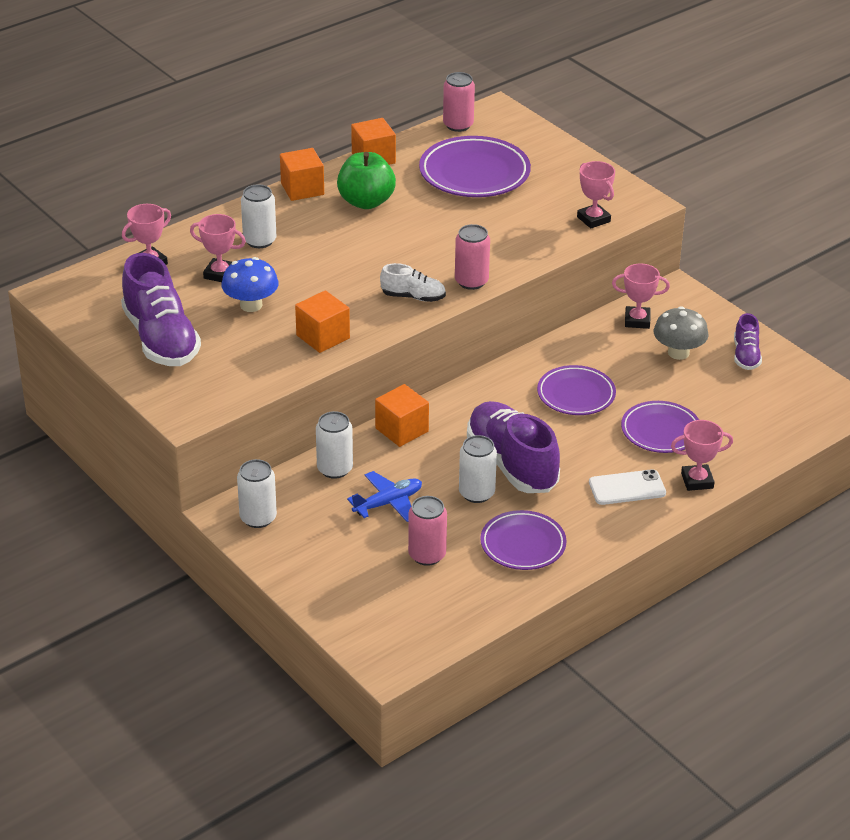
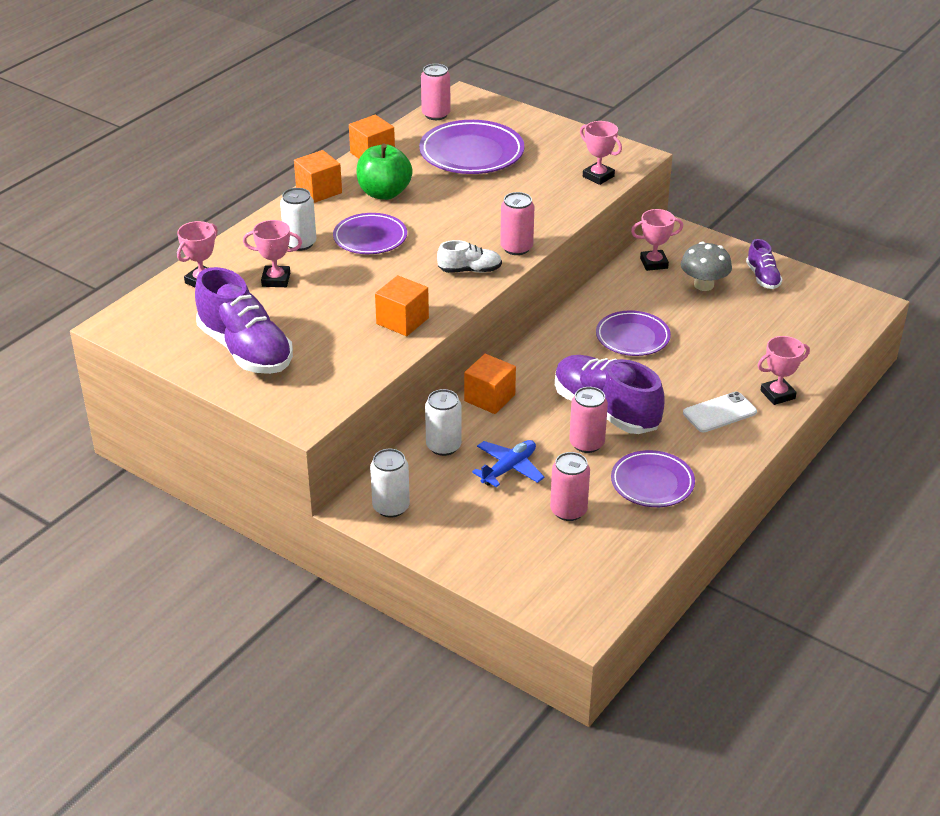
camera: 15 degrees left, 0 degrees up
blue mushroom [221,257,278,312] -> none
white can [459,435,497,503] -> pink can [569,387,608,453]
purple plate [621,401,699,453] -> purple plate moved to [333,213,407,254]

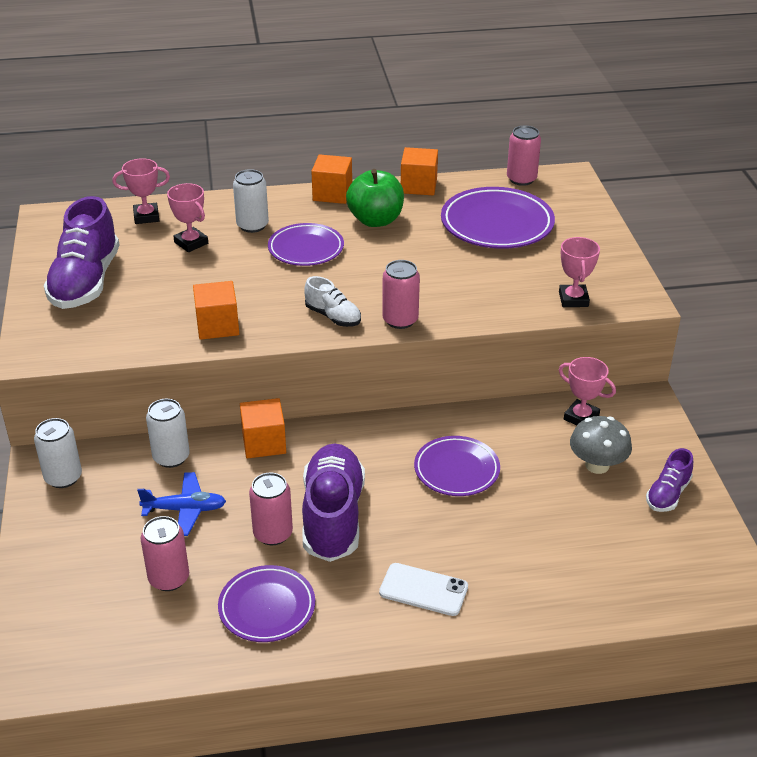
camera: 45 degrees right, 0 degrees up
pink trophy [758,336,810,405] -> none

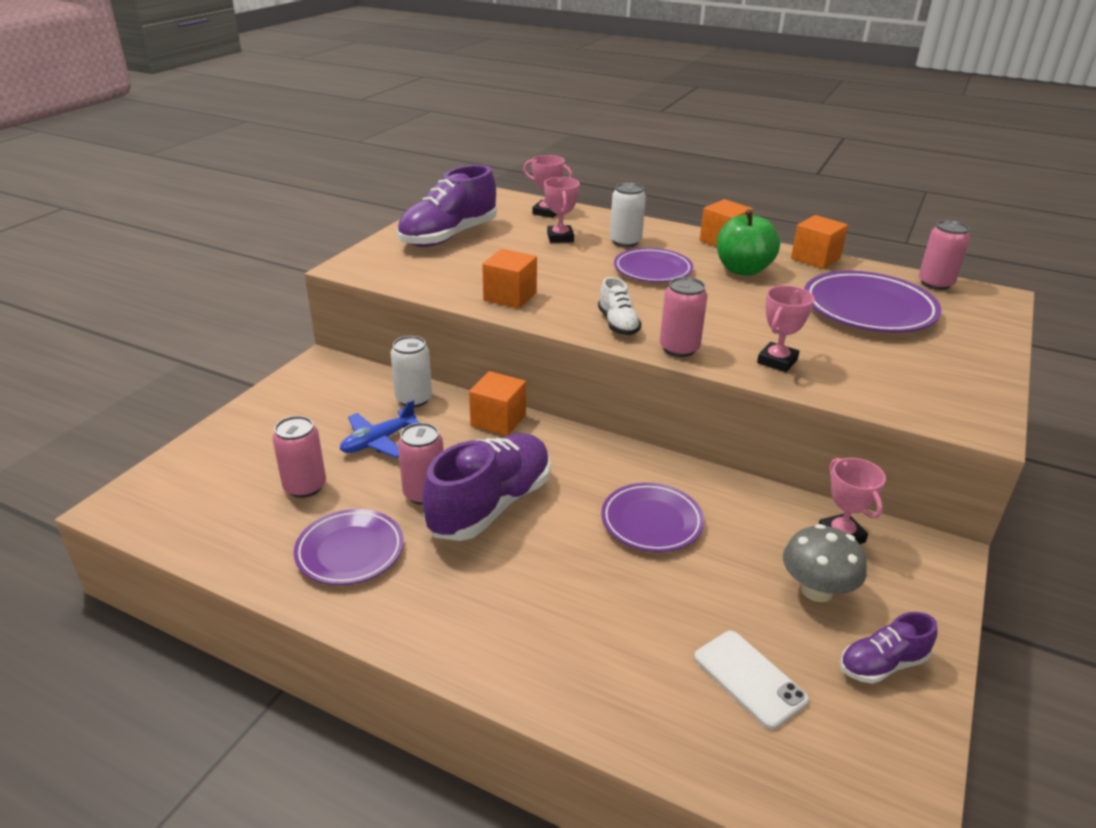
camera: 35 degrees right, 5 degrees down
white can [34,418,82,488] -> none
blue plane [137,472,226,536] -> blue plane turned 105 degrees clockwise [340,400,420,458]
white phone [379,563,468,616] -> white phone moved to [694,631,809,729]
pink trophy [559,237,600,307] -> pink trophy moved to [757,285,814,372]

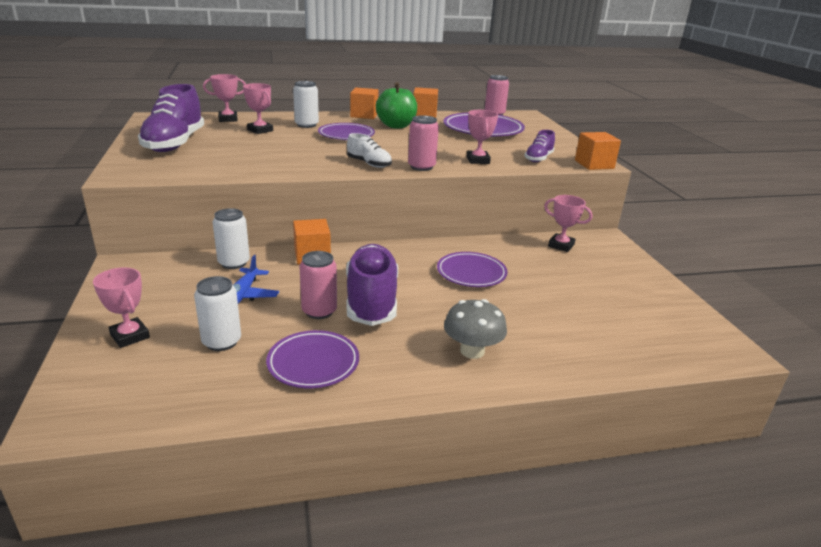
camera: 40 degrees left, 5 degrees down
pink can [272,416,326,498] -> white can [194,276,241,351]
orange cube [482,249,537,309] -> orange cube moved to [575,132,621,170]
white phone [694,631,809,729] -> none
grey mushroom [783,524,867,602] -> grey mushroom moved to [444,299,507,359]
purple shoe [840,612,937,684] -> purple shoe moved to [524,130,555,162]
none -> pink trophy [93,267,150,348]

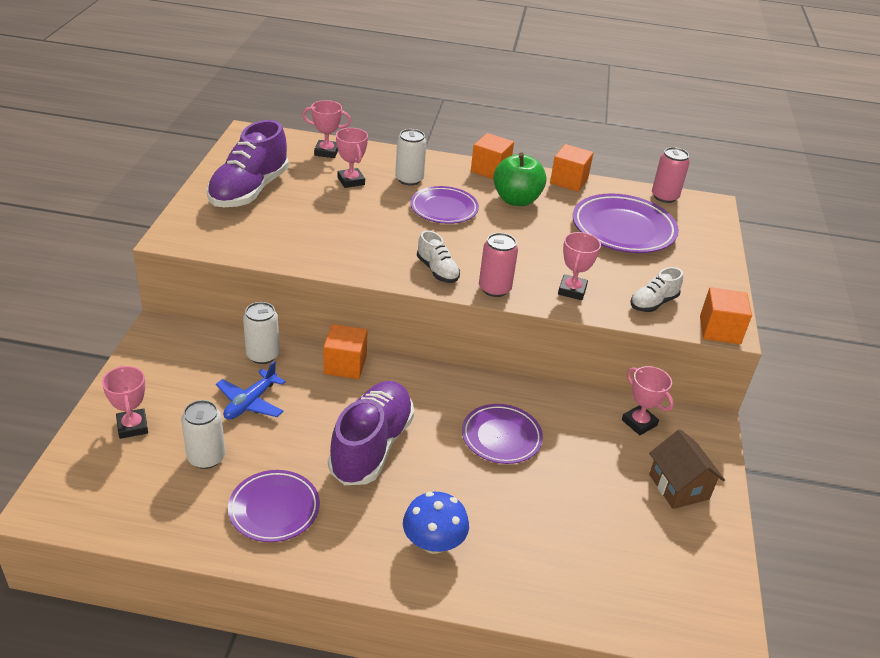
camera: 20 degrees right, 10 degrees up
pink can [299,251,337,319] -> none
grey mushroom [444,299,507,359] -> blue mushroom [403,492,469,554]
purple shoe [524,130,555,162] -> white shoe [631,267,683,312]
none -> brown house [649,429,725,509]

